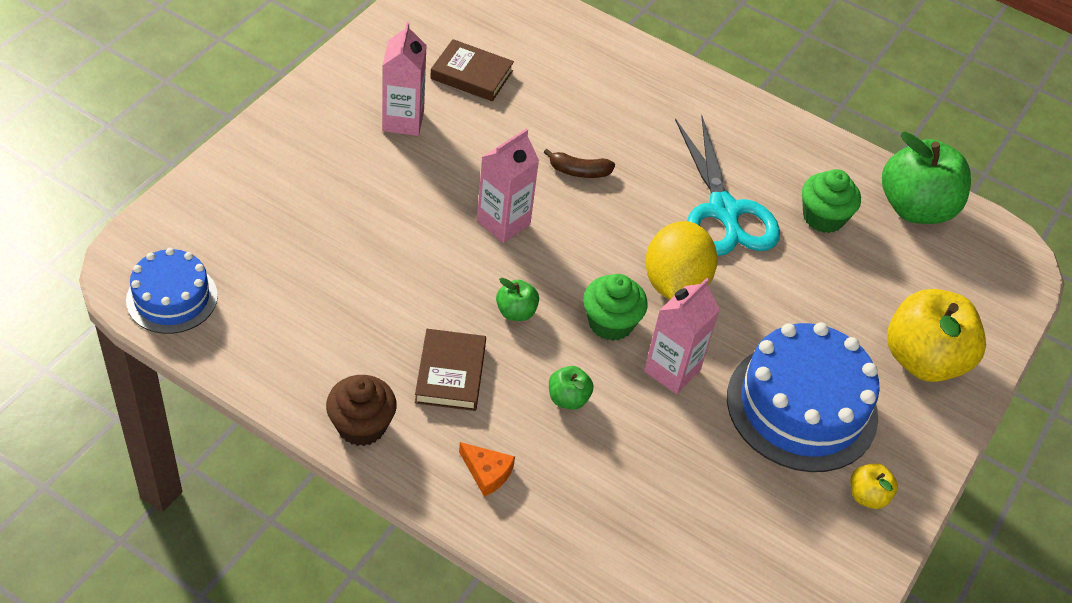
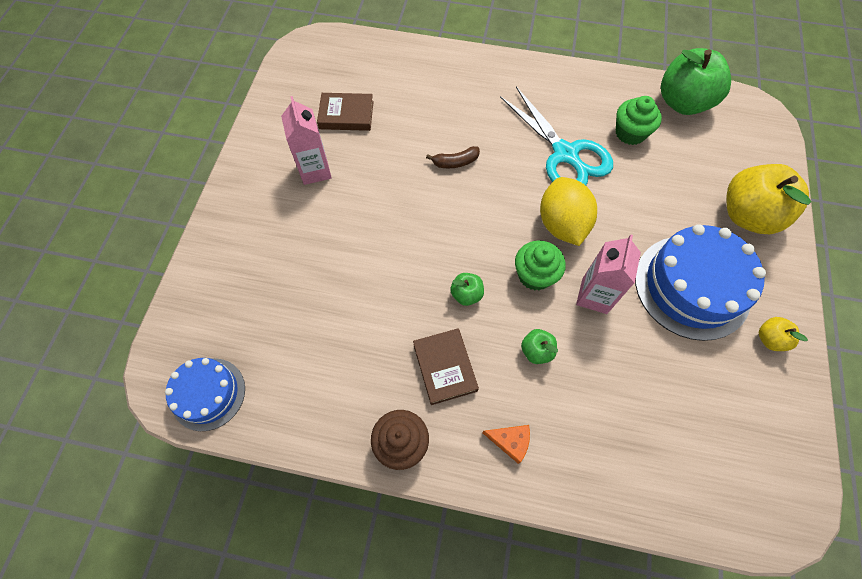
camera: 15 degrees left, 15 degrees up
pink carton [477,128,539,243] -> none

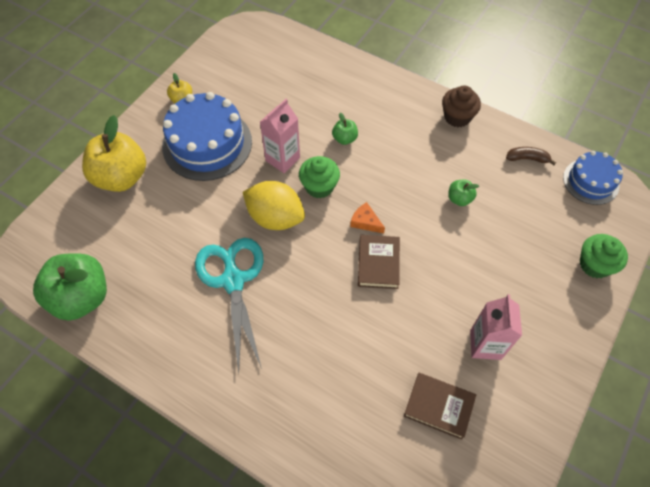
camera: 160 degrees left, 5 degrees down
brown book [413,328,479,405] -> brown book moved to [358,235,400,289]
brown banana [426,146,480,168] -> brown banana moved to [506,147,556,165]
green apple [450,273,484,306] -> green apple moved to [448,180,479,206]
orange cheese [483,425,530,464] -> orange cheese moved to [350,202,385,233]
yellow lemon [540,177,597,246] -> yellow lemon turned 75 degrees counterclockwise [243,181,305,230]
green cupcake [616,96,662,145] -> green cupcake moved to [580,234,628,278]

